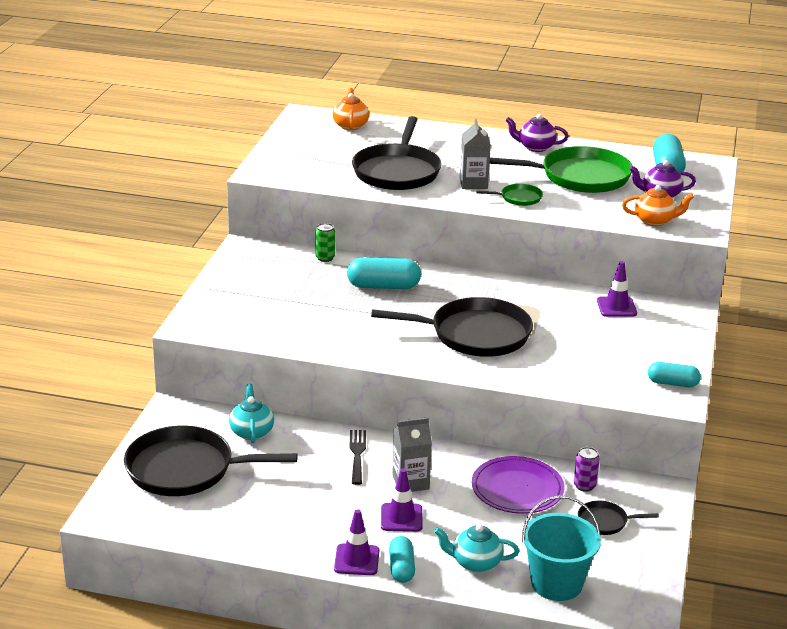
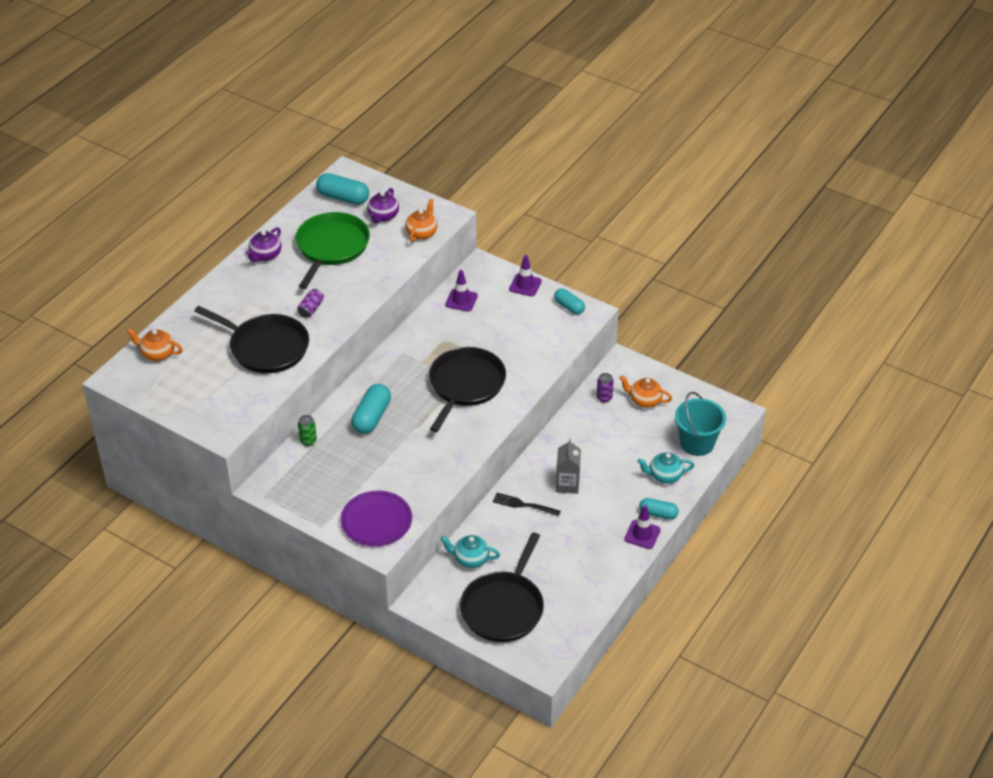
camera: 70 degrees left, 15 degrees up
purple traffic cone [381,468,423,532] -> purple traffic cone moved to [509,255,542,297]
turquoise teapot [434,524,519,572] -> turquoise teapot turned 60 degrees clockwise [637,452,695,484]
grey carton [460,119,491,189] -> purple can [298,289,324,318]
purple plate [472,456,564,514] -> purple plate moved to [340,491,412,546]
green pan [476,184,543,206] -> none
black pan [578,501,659,535] -> orange teapot [620,375,672,408]
turquoise capsule [648,362,701,387] -> turquoise capsule turned 75 degrees counterclockwise [554,289,585,314]

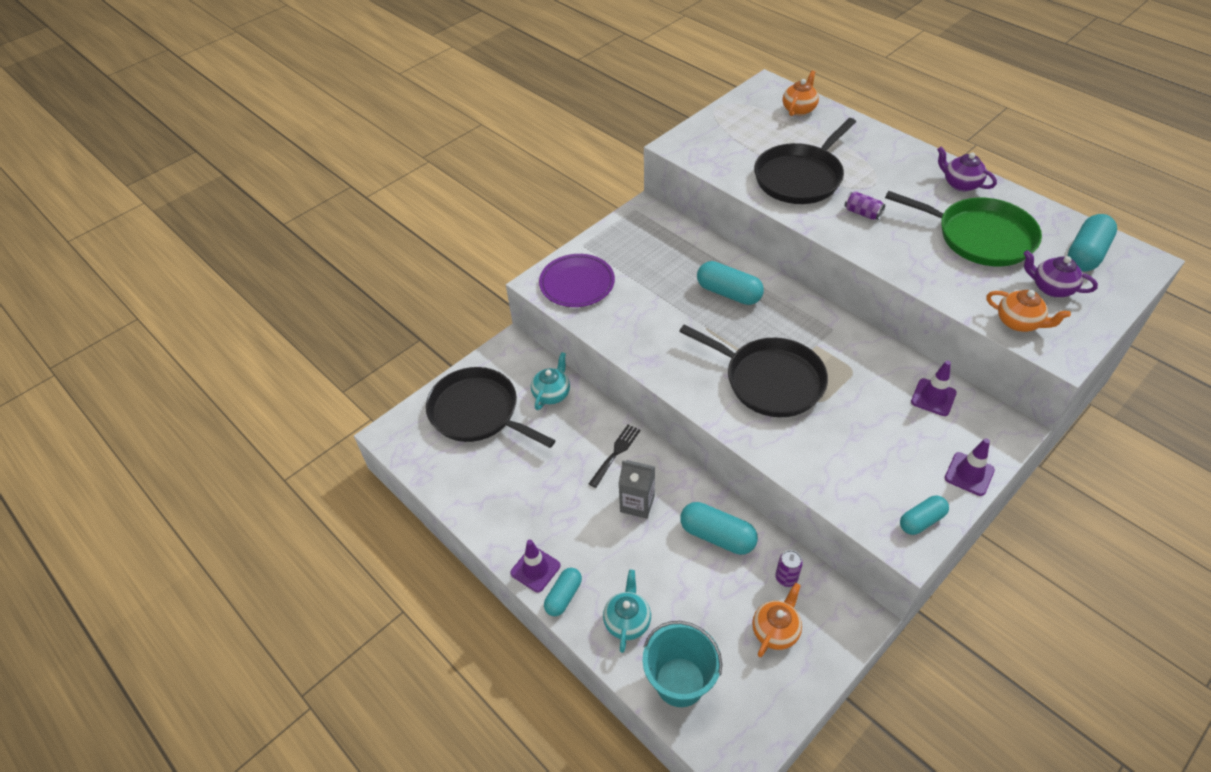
camera: 105 degrees right, 5 degrees up
green can [298,415,317,446] -> none
none -> turquoise capsule [680,502,758,555]

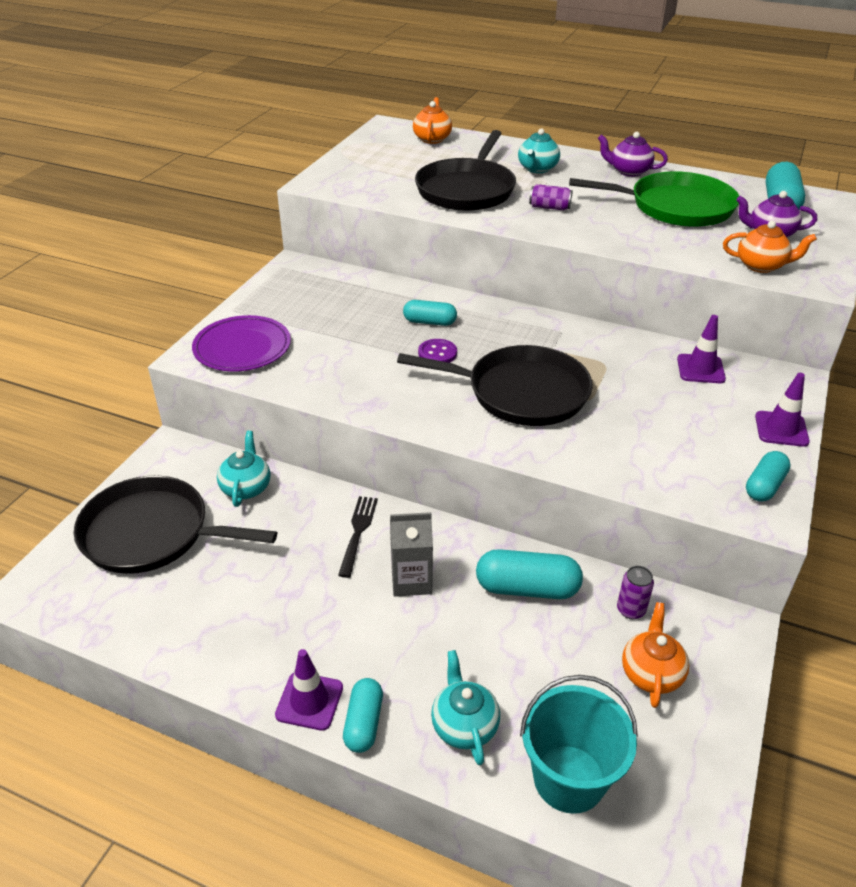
camera: 25 degrees left, 10 degrees down
turquoise capsule [697,261,764,305] -> turquoise capsule [403,300,457,326], size x0.64
none -> purple button [418,339,457,363]
none -> turquoise teapot [518,128,560,173]

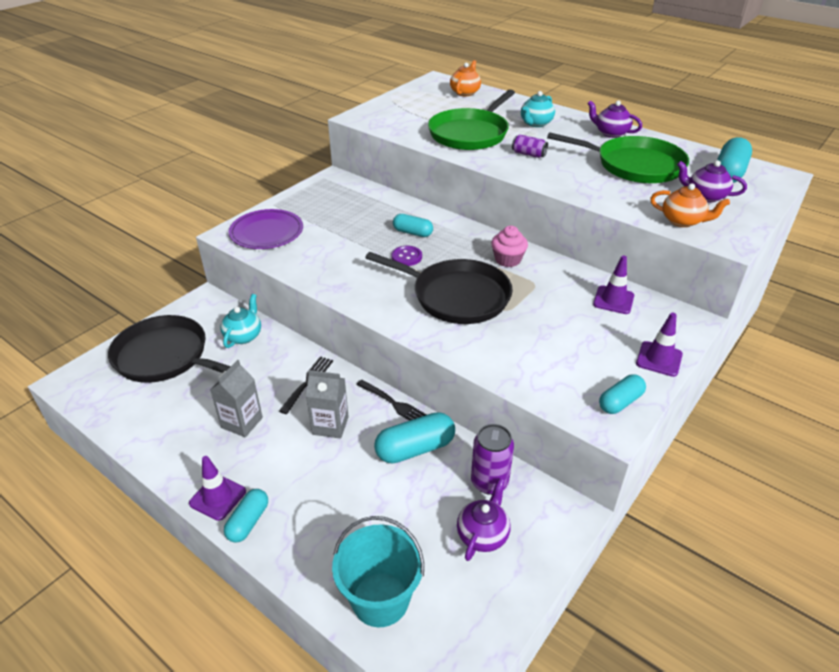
camera: 15 degrees right, 0 degrees up
black pan [415,130,516,211] -> green pan [428,90,515,150]
turquoise teapot [431,650,500,765] -> none
turquoise capsule [476,549,583,599] -> turquoise capsule turned 45 degrees counterclockwise [374,412,455,464]
purple can [617,566,654,620] -> purple can [471,424,514,495], size x1.59
orange teapot [622,602,689,708] -> purple teapot [457,479,511,561]
none -> grey carton [210,360,263,437]
none -> black fork [356,380,427,421]
none -> pink cupcake [491,226,528,267]

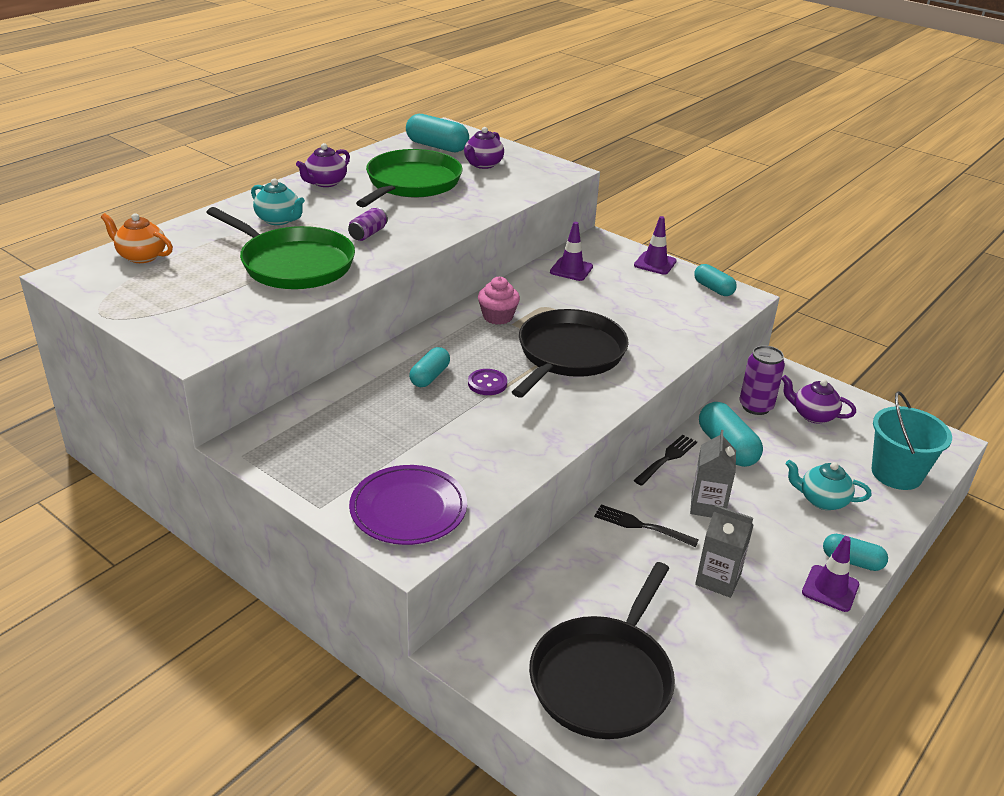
camera: 90 degrees left, 5 degrees down
turquoise teapot [220,294,261,348] -> turquoise teapot moved to [786,460,872,510]
orange teapot [650,183,730,227] -> none

